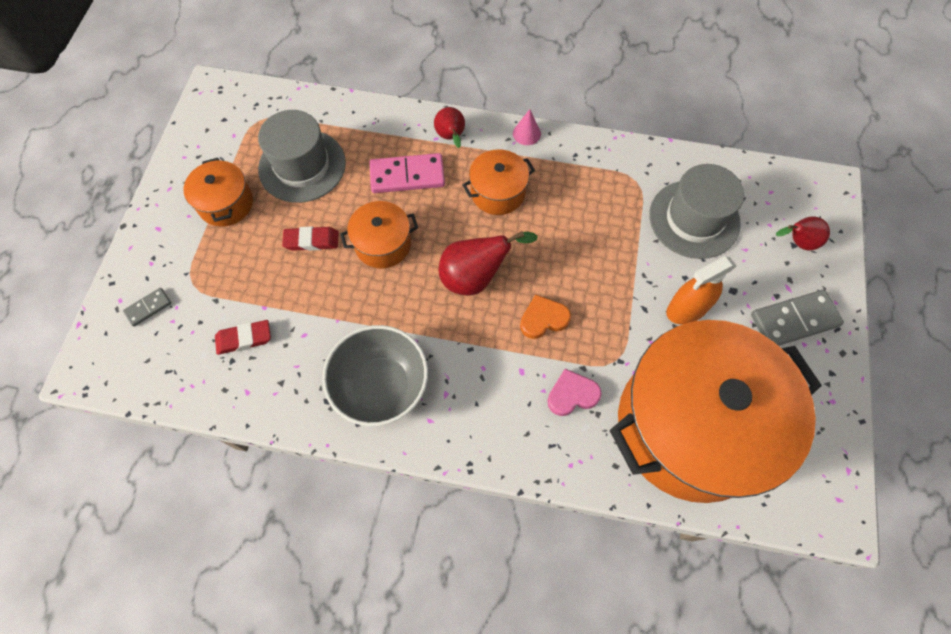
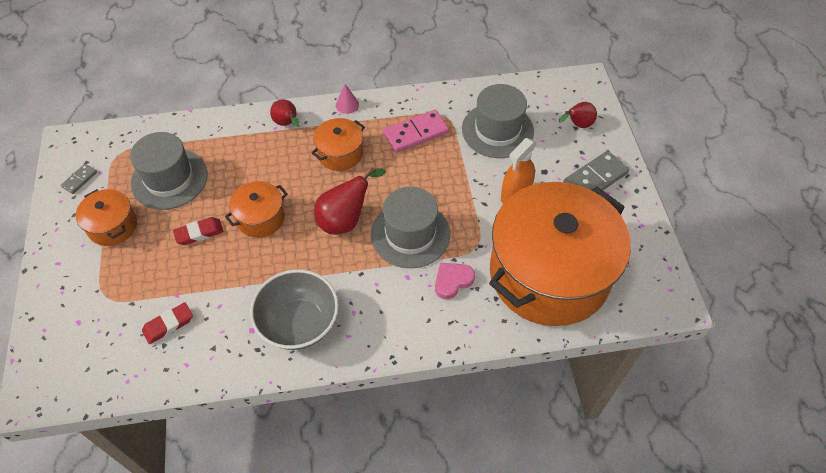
camera: 20 degrees left, 10 degrees down
grey domino [123,288,171,327] -> grey domino moved to [61,164,97,194]
pink domino [369,153,445,193] -> pink domino moved to [383,110,449,153]
orange heart [520,294,571,339] -> grey hat [371,187,450,268]

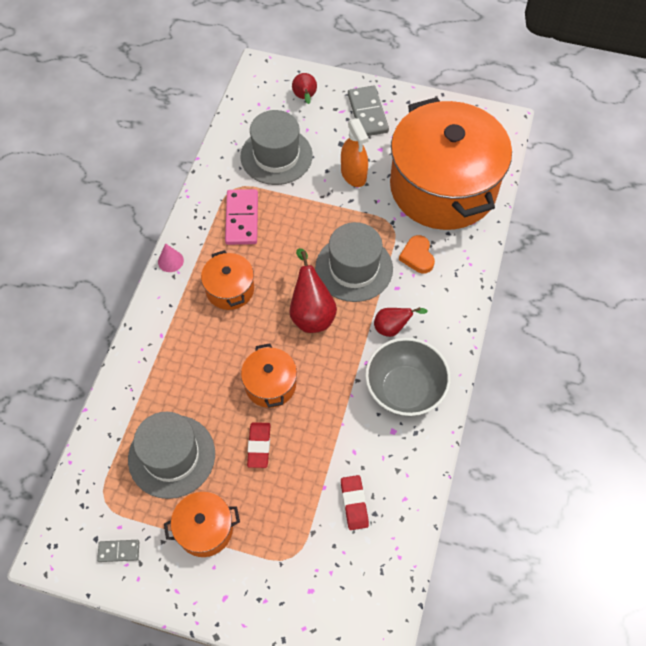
camera: 65 degrees left, 5 degrees up
grey domino [61,164,97,194] -> grey domino turned 60 degrees counterclockwise [97,540,139,562]
red pear [270,99,300,127] -> red pear moved to [374,307,427,337]
pink heart [435,263,475,299] -> orange heart [399,235,435,273]

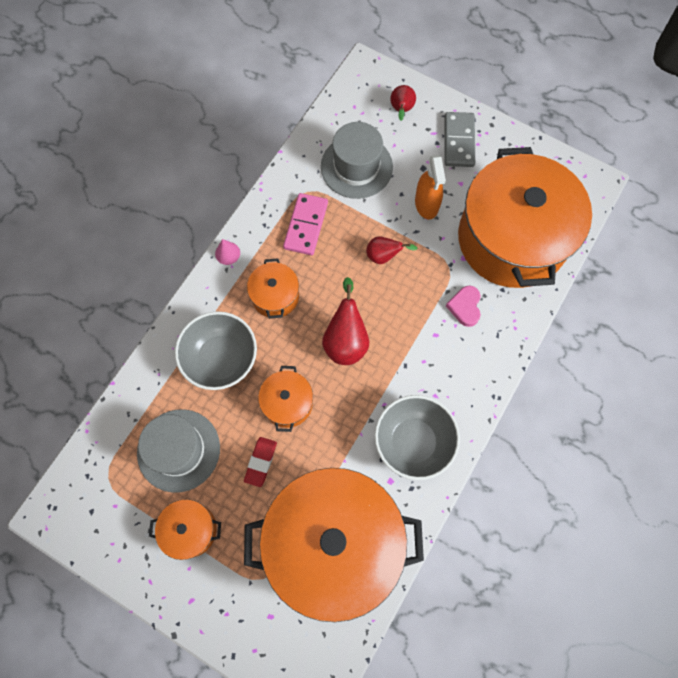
camera: 15 degrees right, 10 degrees up
grey domino [97,540,139,562] -> none
grey hat [315,222,393,302] -> none
red eraser [341,475,369,530] -> orange pot [244,468,424,622]
red pear [374,307,427,337] -> red pear moved to [366,236,418,264]
orange heart [399,235,435,273] -> pink heart [446,286,481,327]
none -> grey bowl [175,311,257,390]

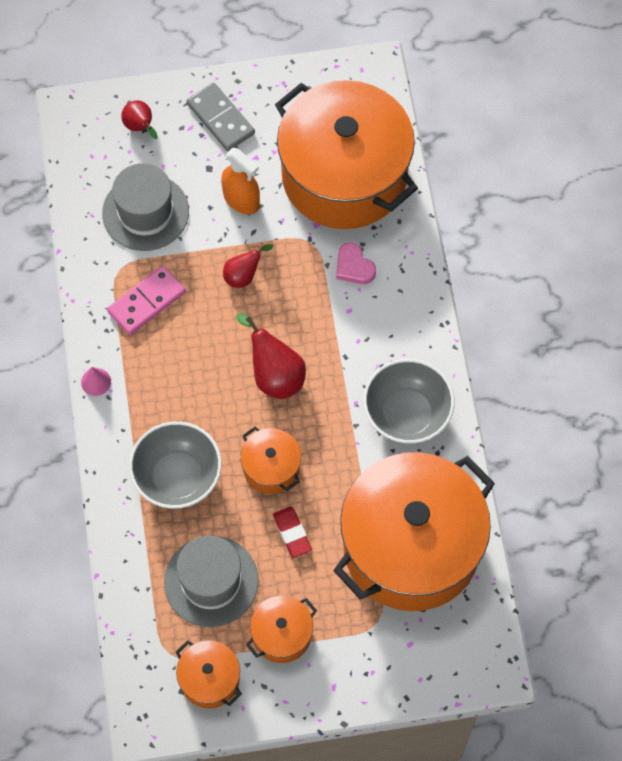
camera: 40 degrees left, 5 degrees down
orange pot [247,258,299,319] -> orange pot moved to [176,640,242,708]
pink domino [283,193,328,255] -> pink domino turned 75 degrees clockwise [107,266,186,335]

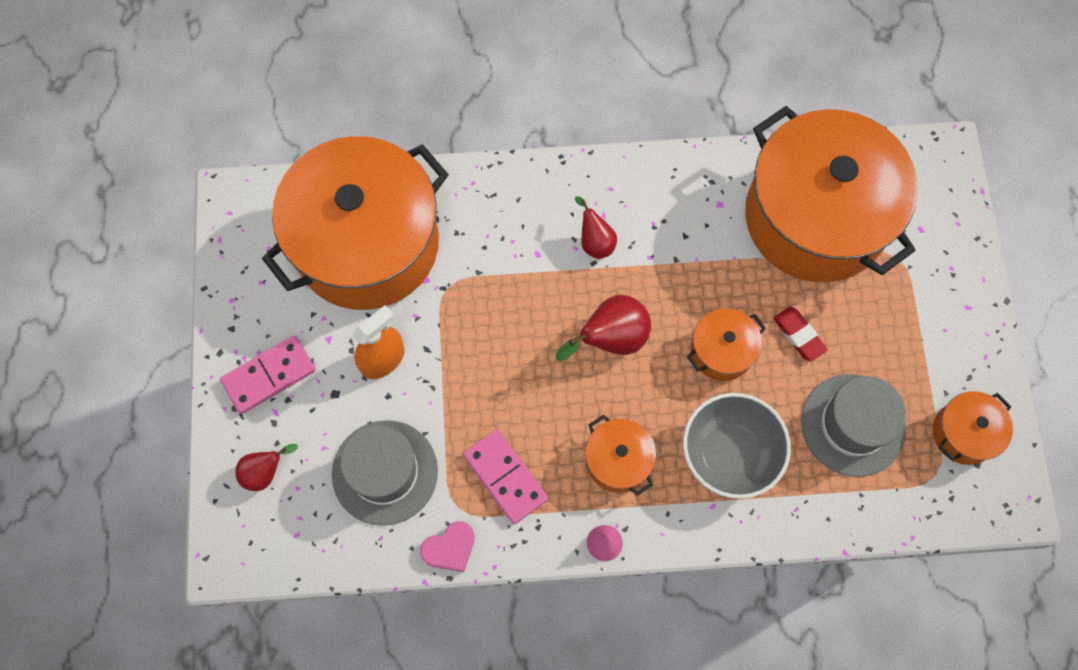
camera: 85 degrees left, 5 degrees up
grey domino [187,83,255,151] -> pink domino [220,335,316,414]
red pear [223,244,273,288] -> red pear moved to [575,196,617,259]
orange pot [246,596,317,663] -> orange pot moved to [585,415,656,496]
red eraser [273,506,312,558] -> red eraser turned 75 degrees clockwise [773,307,828,362]
pink heart [336,242,376,284] -> pink heart moved to [420,521,475,572]
grey bowl [363,359,455,444] -> none

